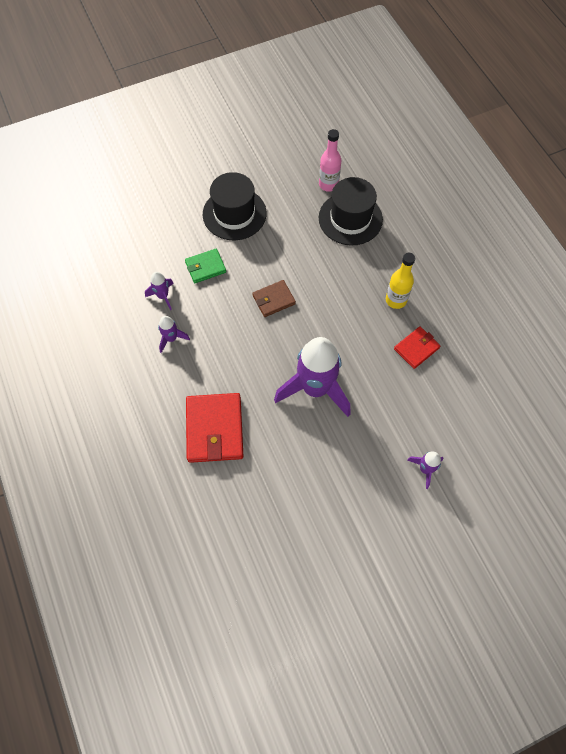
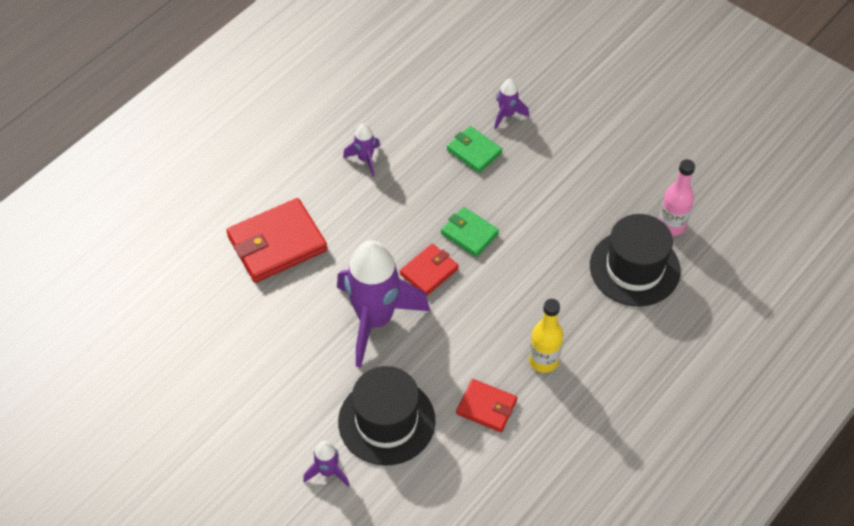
camera: 65 degrees right, 10 degrees down
purple rocket [145,272,174,310] -> purple rocket moved to [494,79,529,130]
black hat [203,172,267,240] -> black hat moved to [338,366,435,466]
brown wallet [252,280,296,317] -> green wallet [441,207,499,257]
none -> red wallet [400,244,459,296]

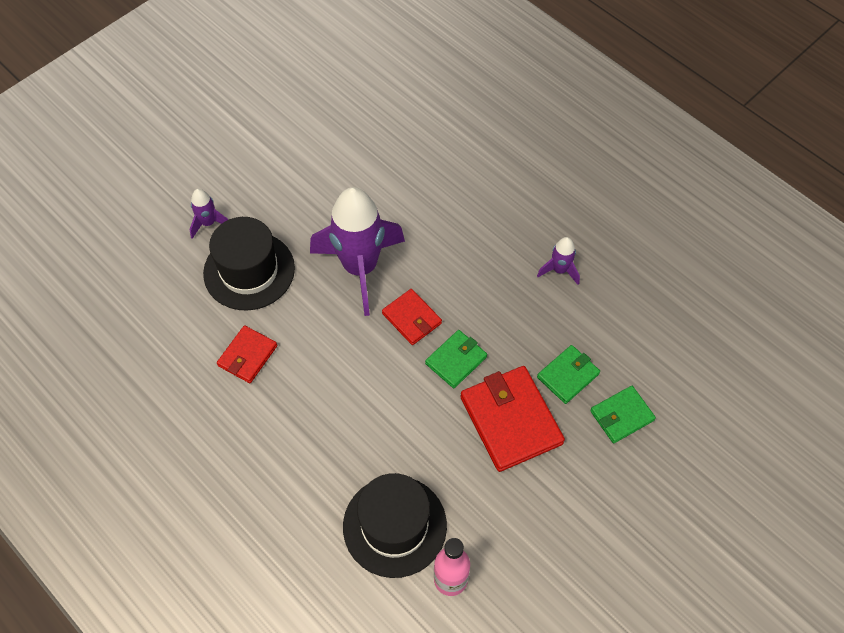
camera: 95 degrees right, 5 degrees up
red wallet [226,198,327,283] -> red wallet moved to [460,366,565,472]
purple rocket [494,79,529,130] -> green wallet [590,386,656,443]
yellow bottle [529,299,563,373] -> none

